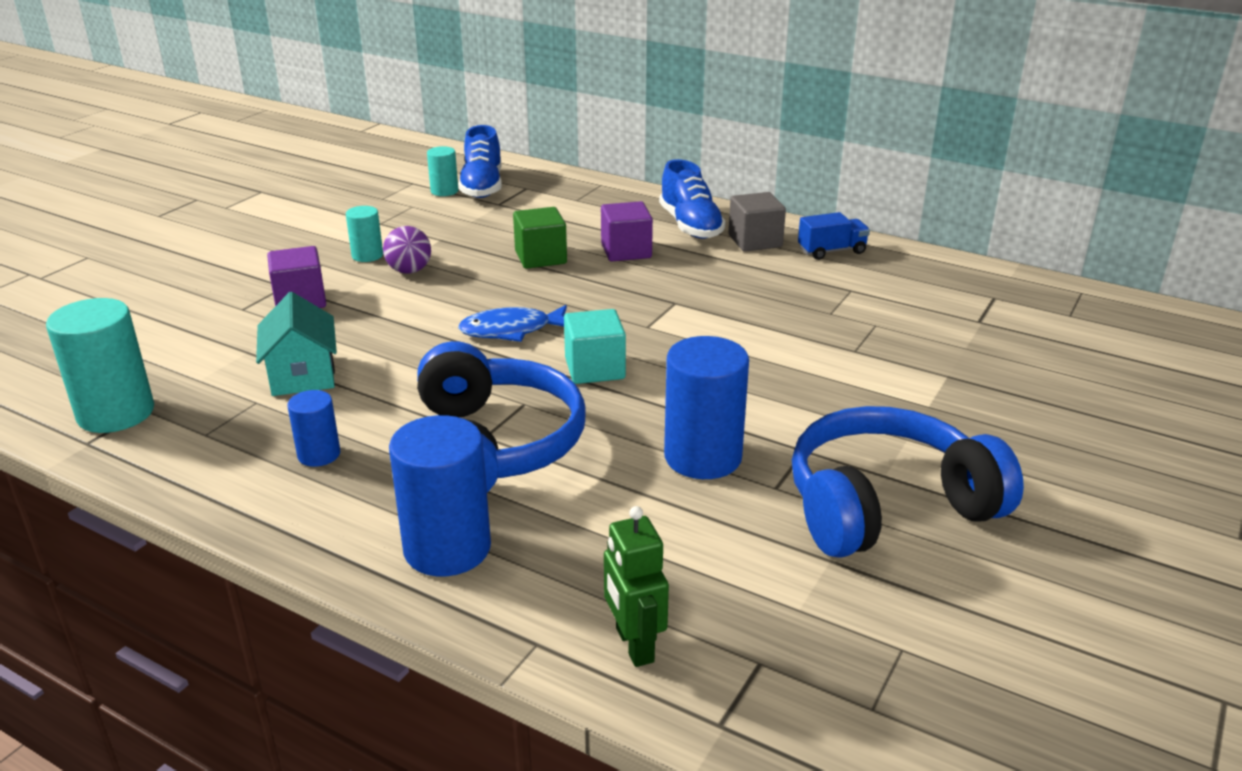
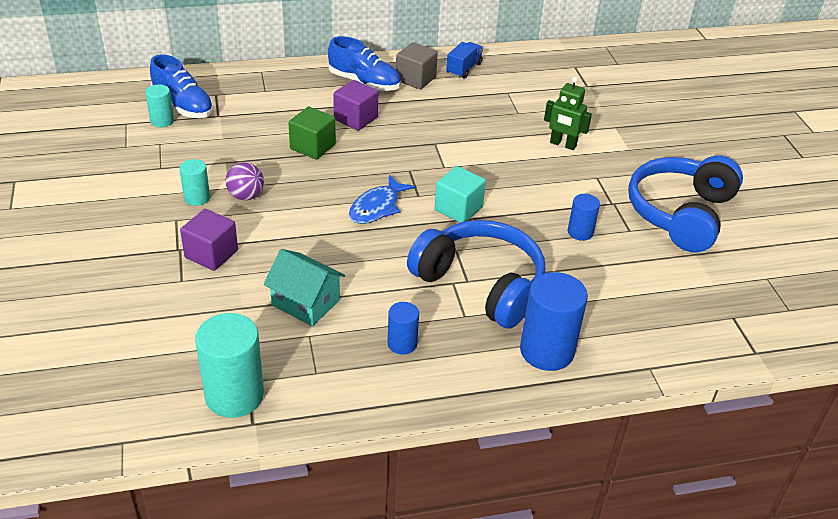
camera: 45 degrees left, 10 degrees up
green robot [604,506,669,667] -> green robot moved to [544,77,592,150]
blue cylinder [664,336,749,479] -> blue cylinder [568,194,600,241], size x0.54

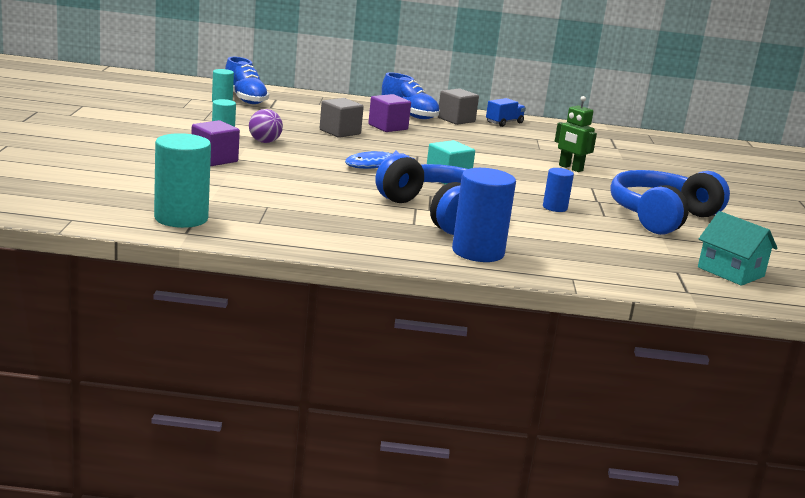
camera: 15 degrees right, 20 degrees down
turquoise house [264,249,345,326] -> turquoise house moved to [698,211,778,286]
green cube [288,107,336,160] -> grey cube [320,98,364,138]
blue cylinder [387,302,419,355] -> none

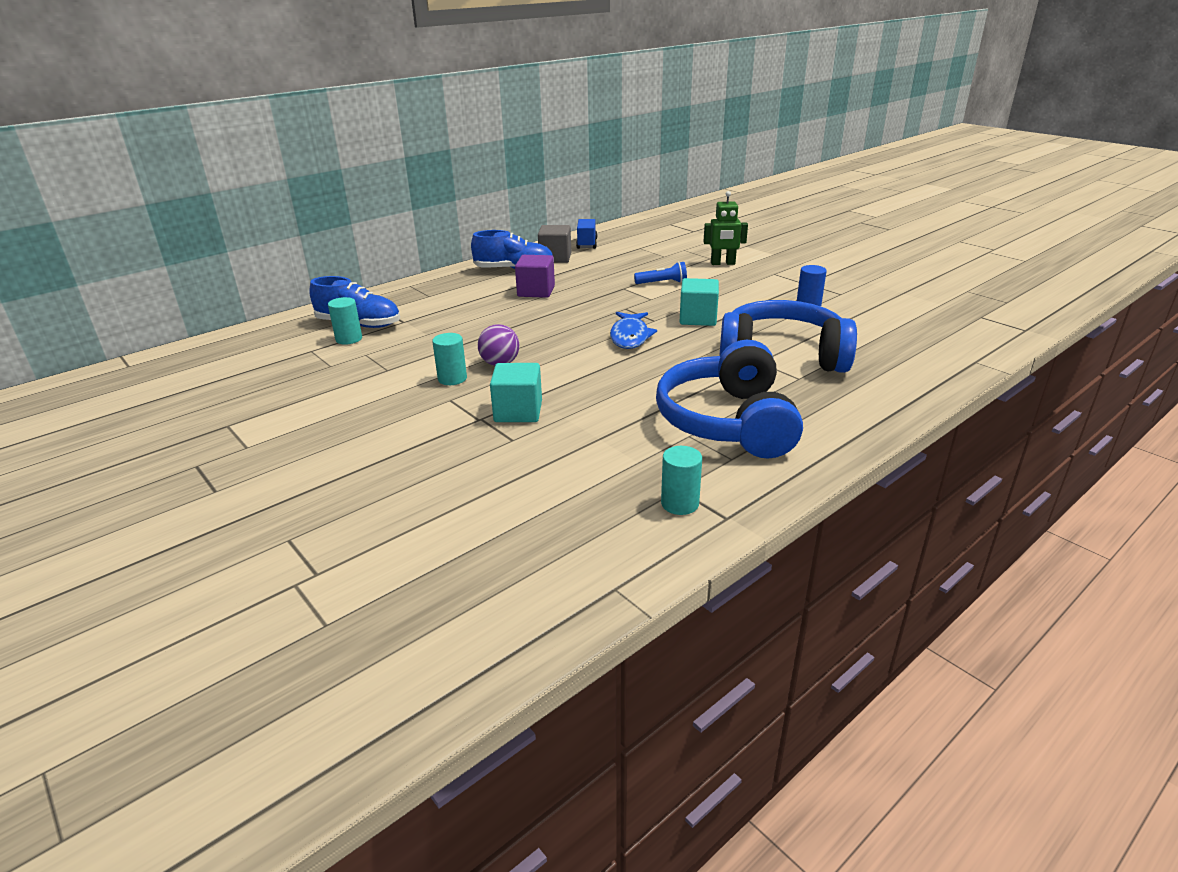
camera: 40 degrees left, 10 degrees up
turquoise cylinder [154,133,211,228] -> turquoise cylinder [661,446,702,515], size x0.54
purple cube [191,120,240,166] -> turquoise cube [490,363,542,422]
grey cube [320,98,364,138] -> none
blue cylinder [452,168,516,262] -> none
blue headphones [610,170,730,235] -> blue headphones moved to [656,339,803,459]
turquoise house [698,211,778,286] -> none
none -> blue flashlight [634,262,687,284]

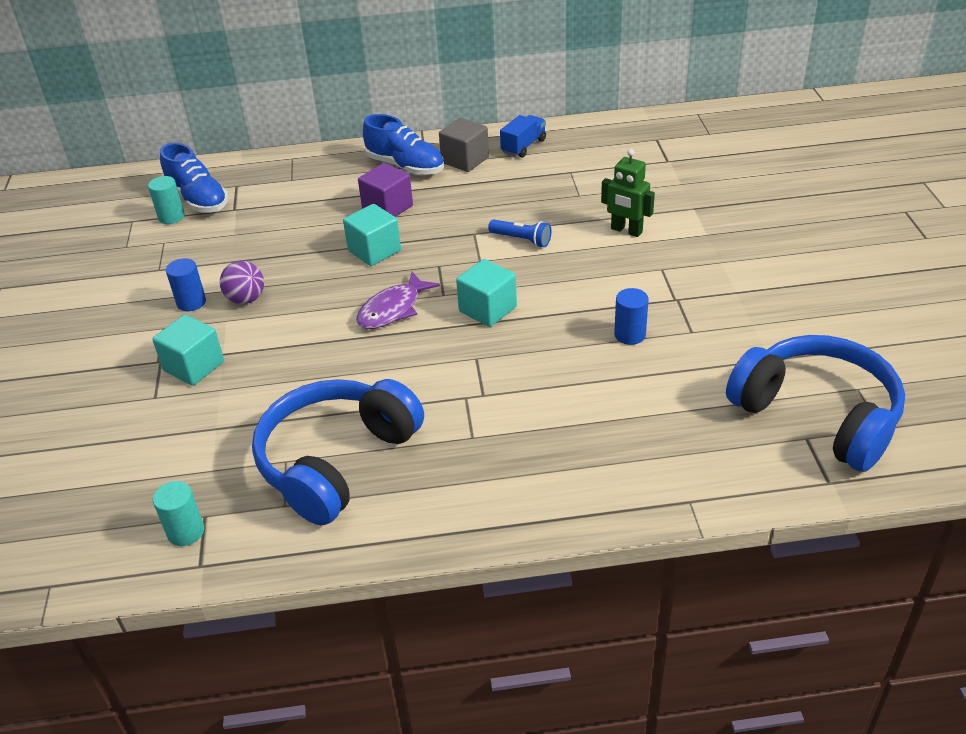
camera: 35 degrees right, 10 degrees up
turquoise cylinder [432,333,467,385] -> blue cylinder [166,258,206,311]
blue fish [610,312,657,349] -> purple fish [356,272,440,329]
blue headphones [719,300,857,373] -> blue headphones moved to [726,335,905,472]
none -> turquoise cube [343,204,401,266]

